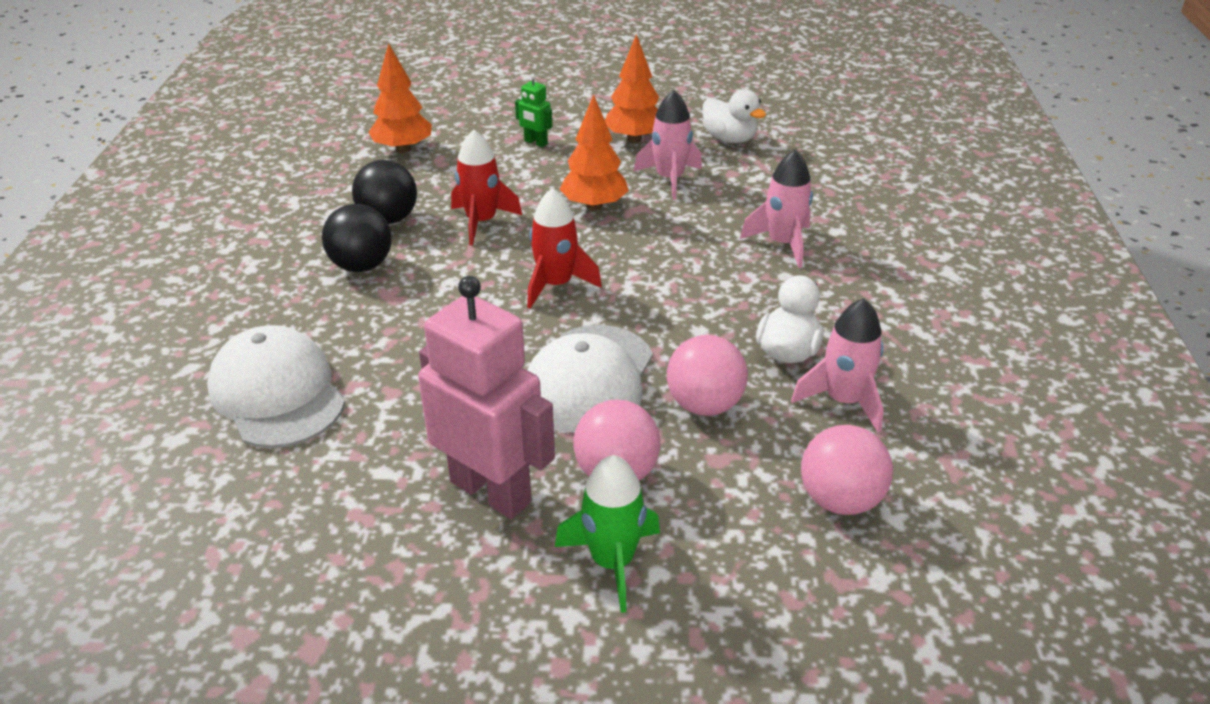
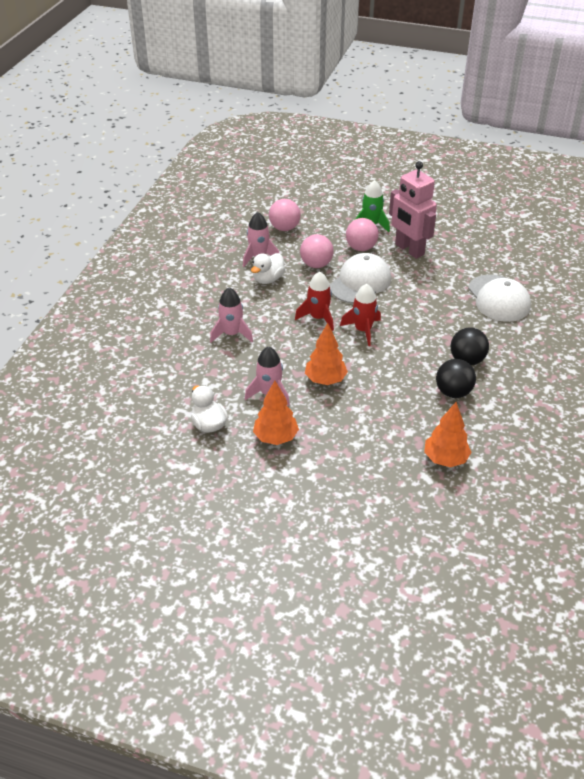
camera: 165 degrees left, 5 degrees up
red rocket [451,129,522,245] -> red rocket moved to [295,271,334,331]
green robot [515,74,552,147] -> none

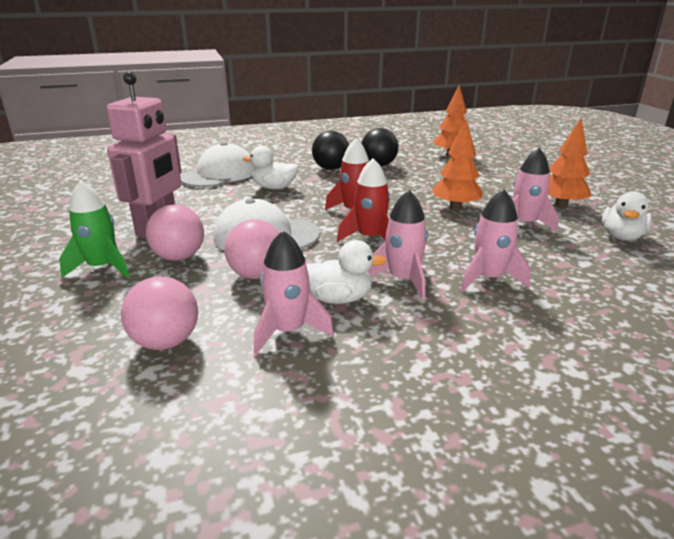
camera: 125 degrees left, 15 degrees down
none -> white duck [243,146,299,189]
none -> pink rocket [367,190,428,300]

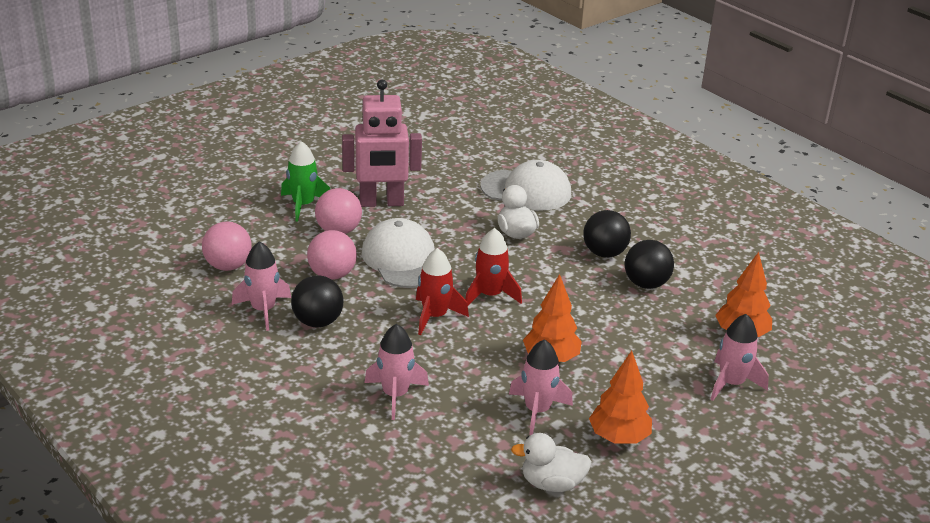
camera: 65 degrees right, 5 degrees up
white duck [306,240,387,304] -> black ball [291,275,343,328]
pink rocket [367,190,428,300] -> pink rocket moved to [710,314,769,401]

